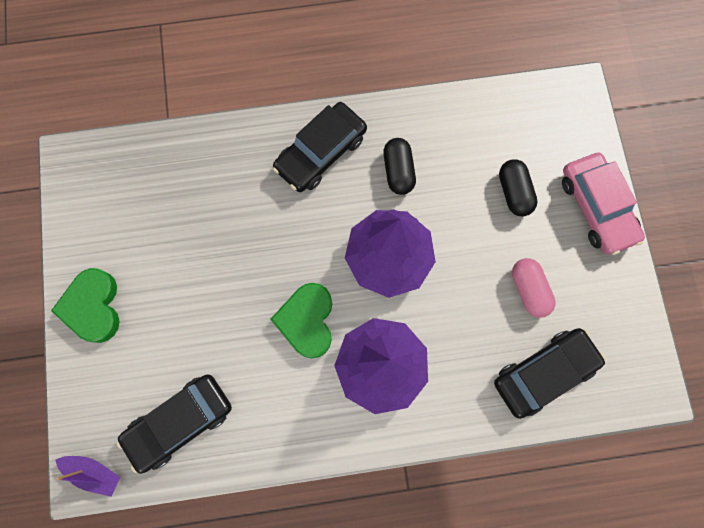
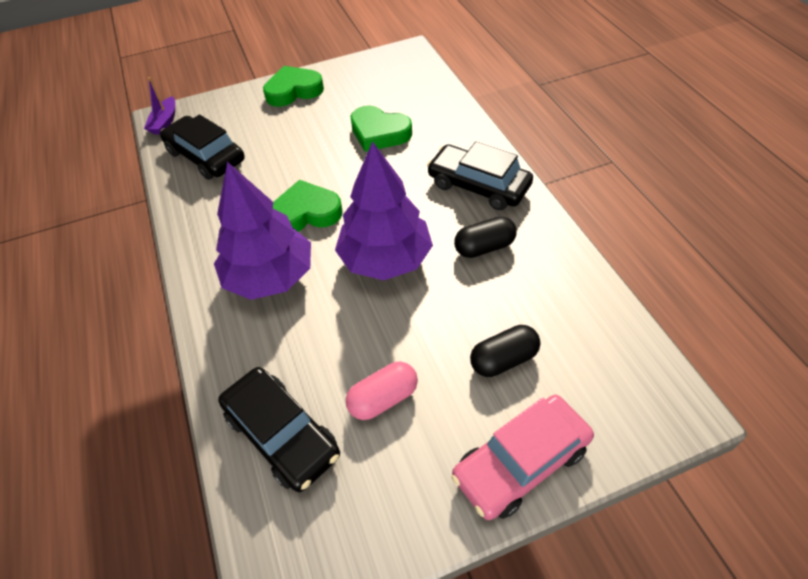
camera: 80 degrees right, 25 degrees down
none -> green heart [350,105,412,152]

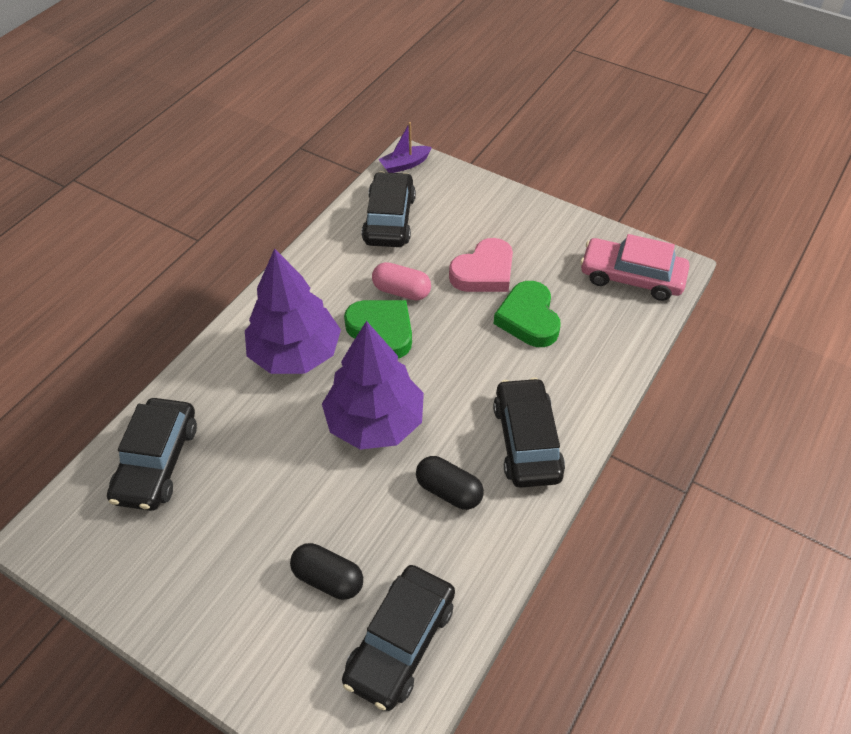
camera: 50 degrees right, 0 degrees up
green heart [263,66,324,107] -> none
pink capsule [346,362,418,420] -> pink capsule moved to [372,262,431,300]
pink car [451,395,594,520] -> pink car moved to [580,234,689,301]
none -> black car [342,565,455,711]
none -> pink heart [449,238,513,292]

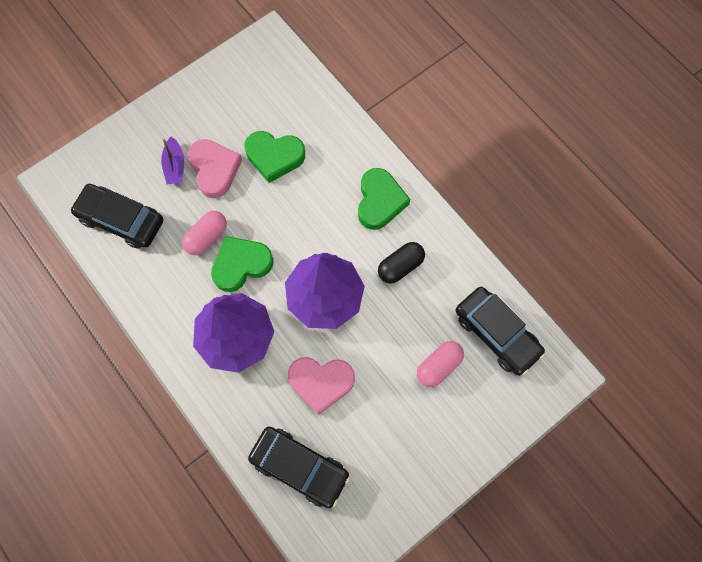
camera: 70 degrees left, 20 degrees up
black capsule [290,543,363,600] -> pink capsule [417,341,464,387]
purple boat [378,122,432,173] -> purple boat moved to [161,136,184,185]
black car [493,378,565,488] -> green heart [358,168,410,230]
pink car [580,234,689,301] -> none
none -> pink heart [288,357,355,415]

